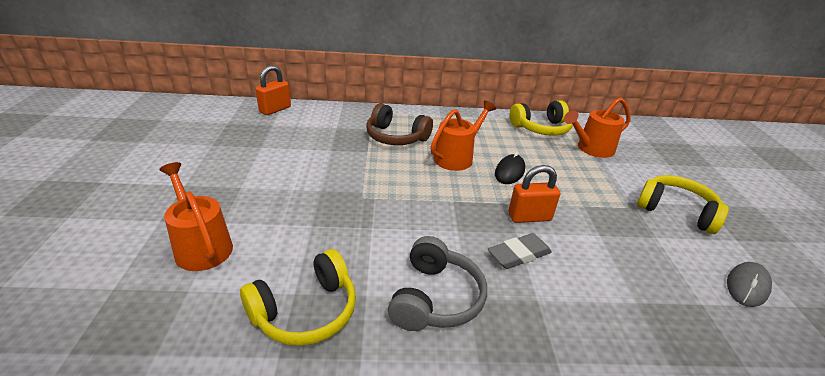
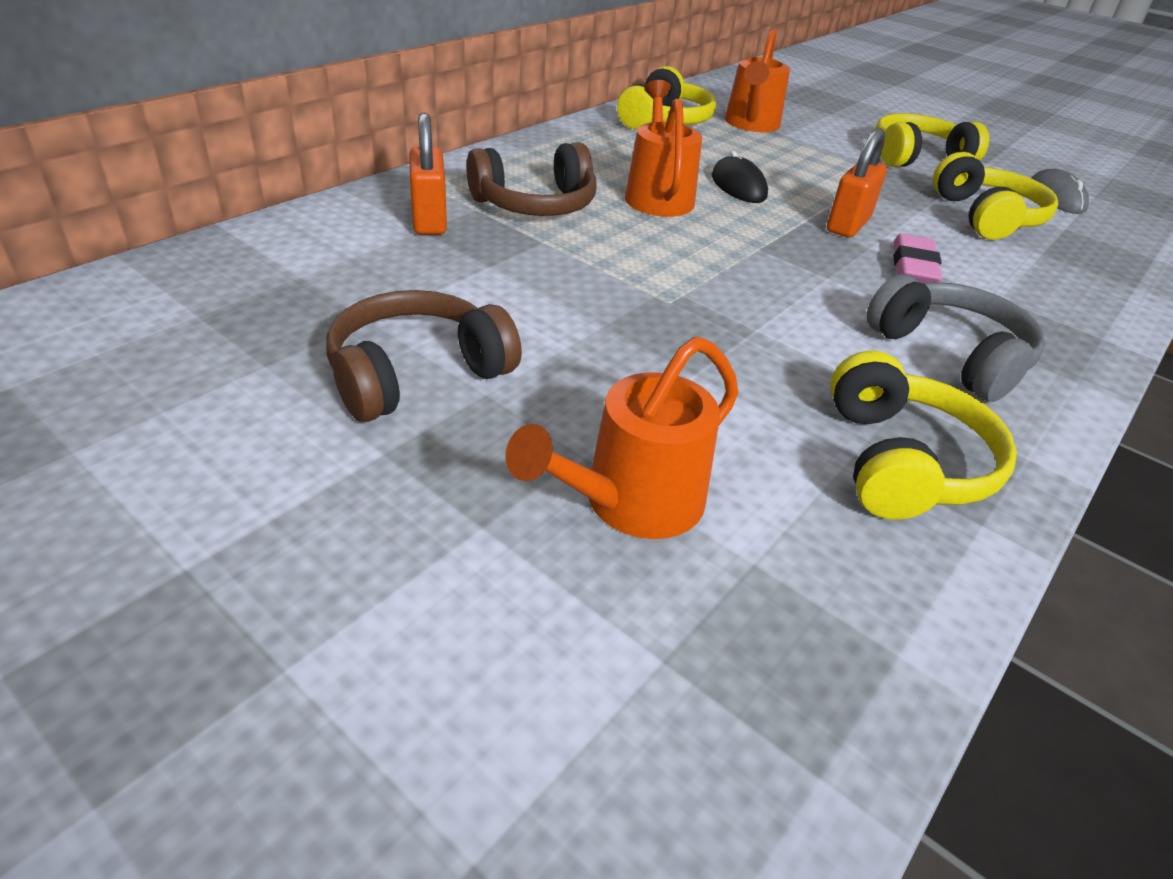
camera: 50 degrees left, 5 degrees up
orange watering can [159,162,233,271] -> orange watering can turned 45 degrees counterclockwise [505,336,739,539]
orange padlock [256,65,291,115] -> orange padlock moved to [409,113,447,235]
grey eraser [488,233,552,269] -> pink eraser [893,234,942,283]
none -> brown headphones [327,290,522,422]
none -> yellow headphones [933,152,1059,240]

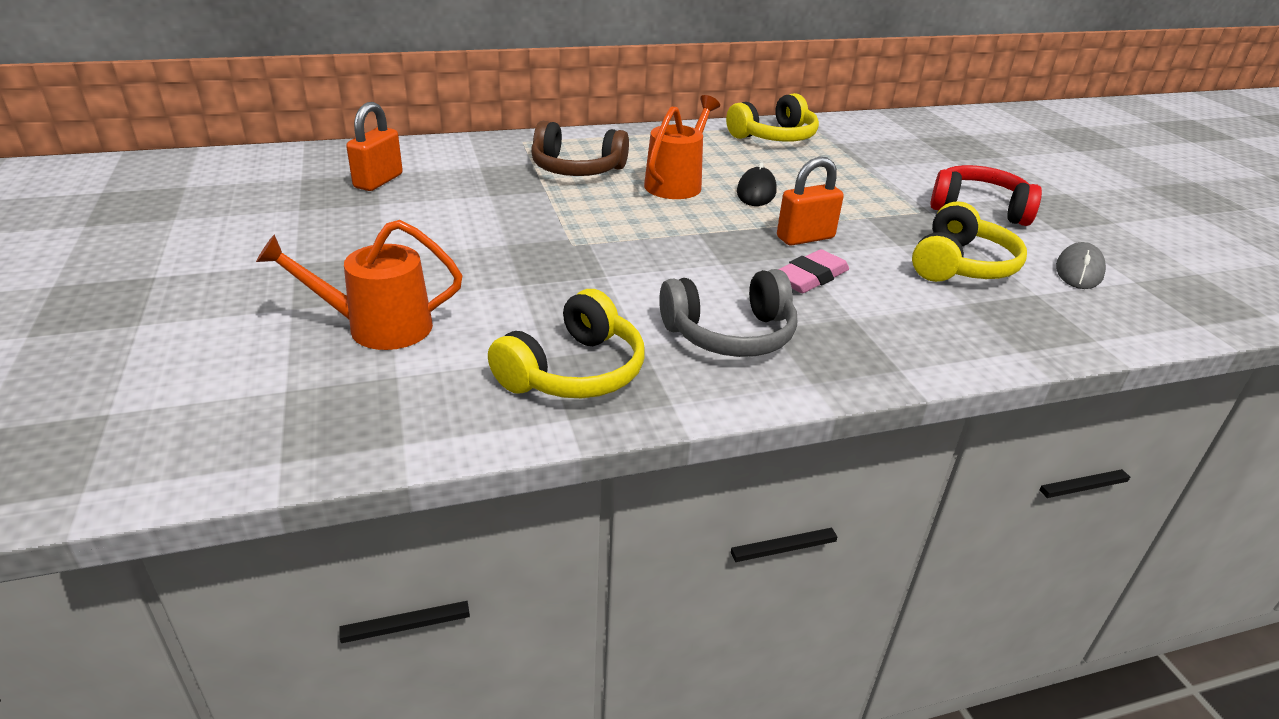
camera: 35 degrees right, 5 degrees down
brown headphones [327,290,522,422] -> none
orange padlock [409,113,447,235] -> orange padlock moved to [346,102,403,191]
orange watering can [725,28,790,132] -> none
grey headphones [866,274,1045,402] -> grey headphones turned 75 degrees clockwise [659,269,797,357]
yellow headphones [875,113,989,167] -> red headphones [930,165,1042,226]

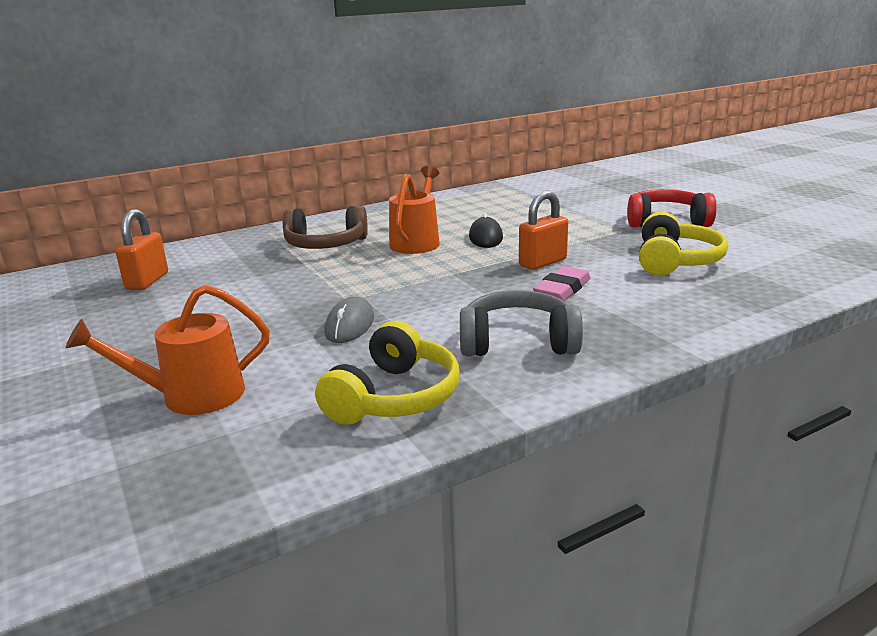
camera: 10 degrees left, 10 degrees down
grey headphones [659,269,797,357] -> grey headphones turned 150 degrees counterclockwise [460,290,583,356]
yellow headphones [726,93,819,142] -> none
grey mouse [1056,242,1106,289] -> grey mouse moved to [324,297,374,343]

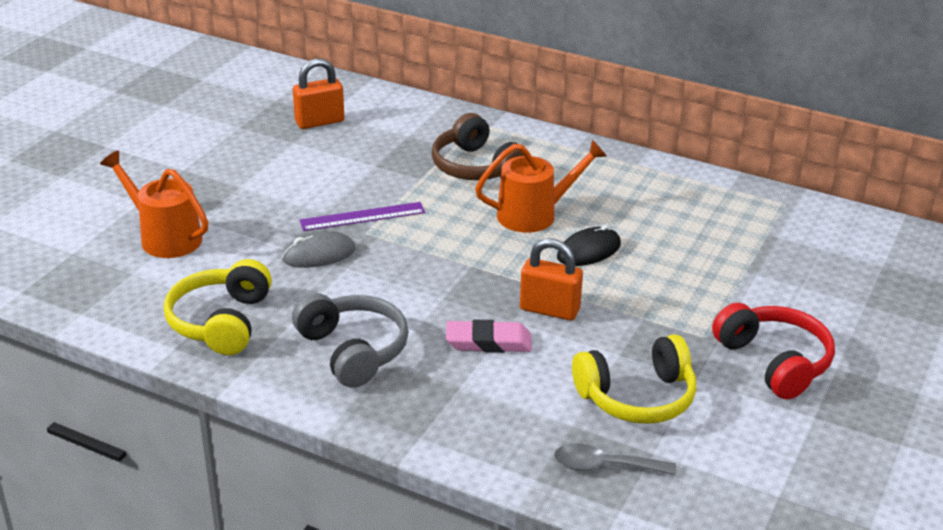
camera: 55 degrees right, 10 degrees up
yellow headphones [315,321,460,425] -> yellow headphones turned 105 degrees clockwise [164,259,272,355]
none -> purple ruler [300,202,425,231]
none -> grey spoon [554,443,676,475]

